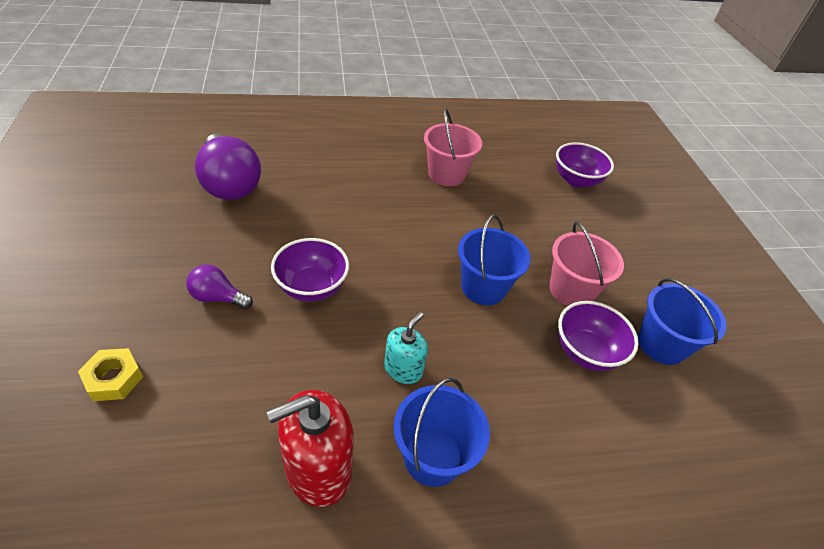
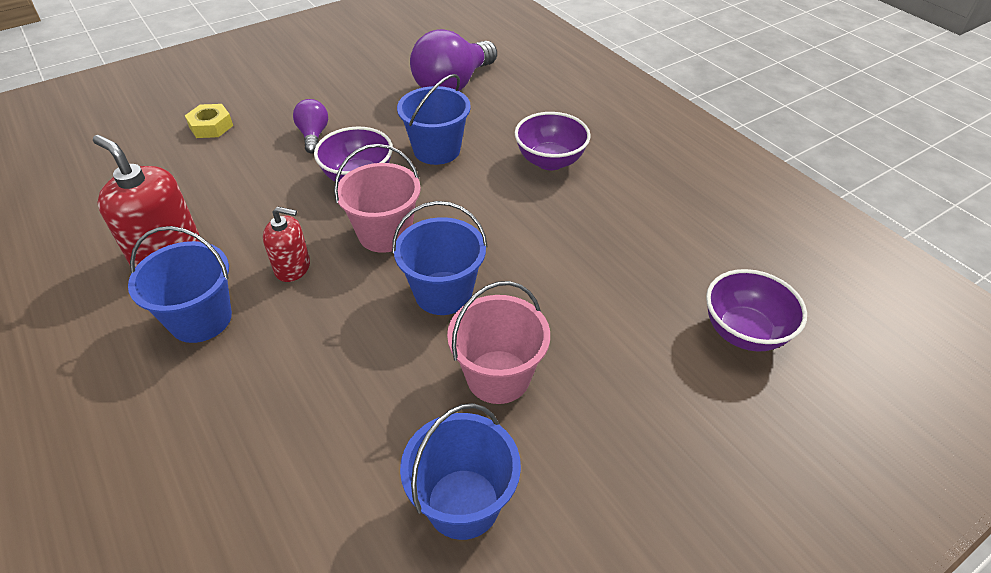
camera: 70 degrees right, 0 degrees up
turquoise soap dispenser [384,312,428,384] -> red soap dispenser [263,206,310,282]
pink bucket [424,109,482,186] -> pink bucket moved to [334,144,421,253]
purple bowl [558,301,639,371] -> purple bowl moved to [514,112,591,170]
none -> blue bucket [397,74,471,165]

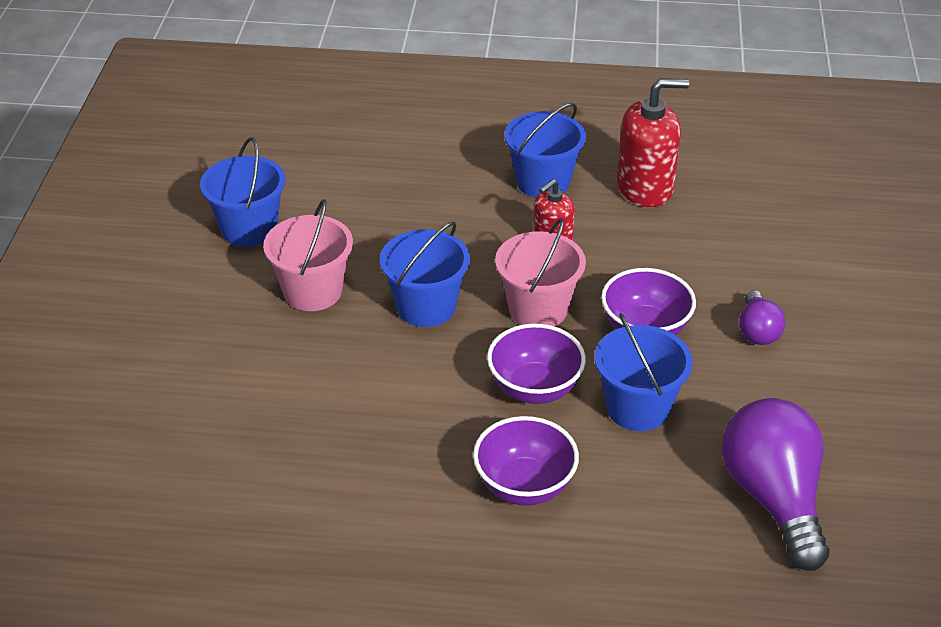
camera: 130 degrees right, 5 degrees down
yellow nut [185,104,233,138] -> none
purple light bulb [293,99,328,154] -> purple light bulb turned 60 degrees clockwise [739,290,786,345]
purple bowl [706,269,807,352] -> purple bowl moved to [487,324,586,404]

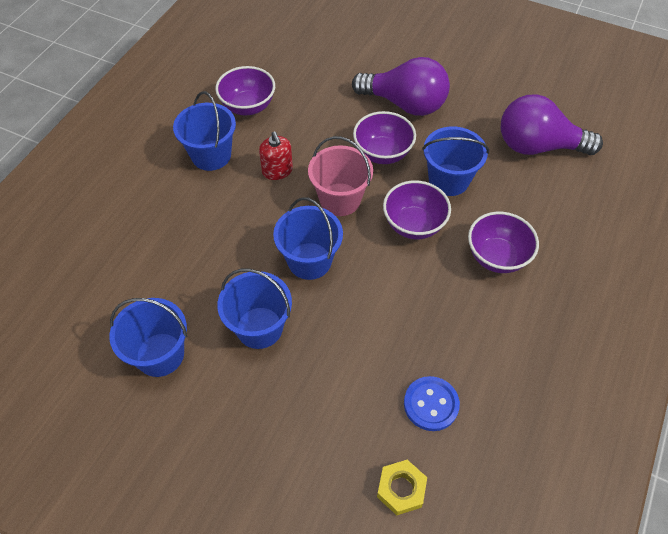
camera: 70 degrees left, 15 degrees up
pink bucket [263,199,353,311] -> blue bucket [217,268,292,349]
red soap dispenser [617,78,689,207] -> purple bowl [215,66,275,115]
purple light bulb [739,290,786,345] -> purple light bulb [352,57,450,116], size x1.96
none -> yellow nut [377,460,427,515]
none -> blue button [404,376,460,431]

